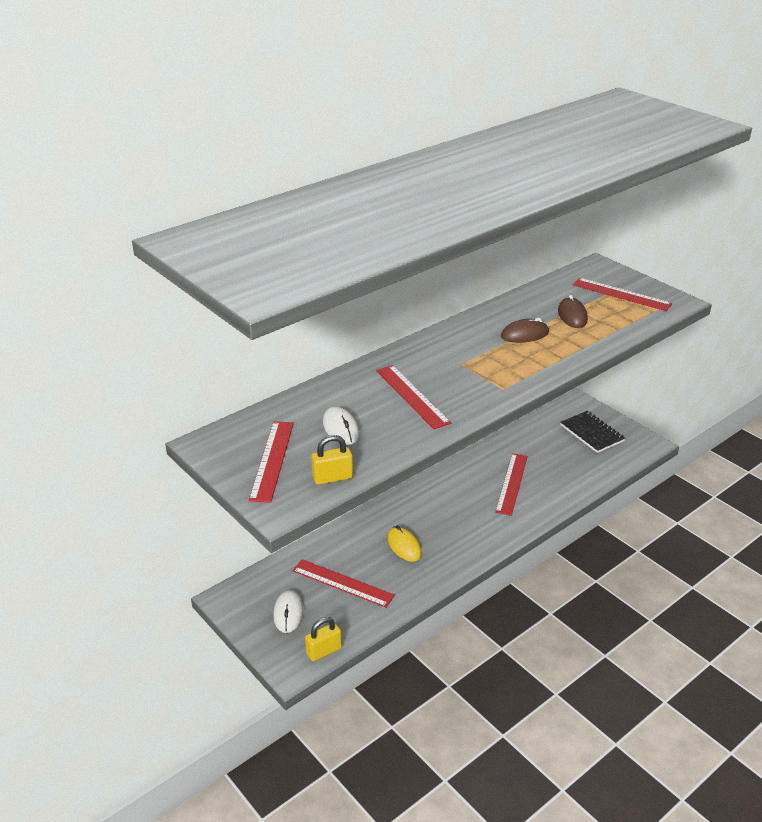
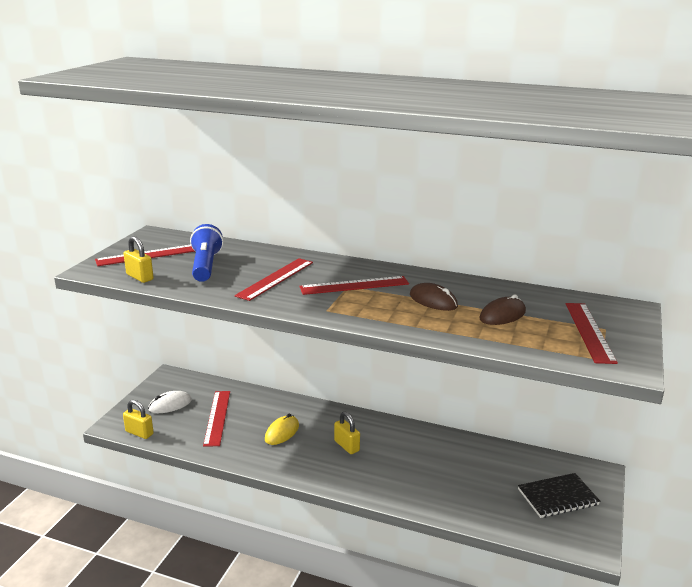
camera: 60 degrees right, 10 degrees down
white mouse [323,406,360,445] -> blue flashlight [190,224,224,282]
red ruler [495,453,528,516] -> red ruler moved to [299,276,409,295]
black notebook [560,411,625,453] -> black notebook turned 45 degrees clockwise [518,473,600,518]
none -> yellow padlock [334,411,360,454]

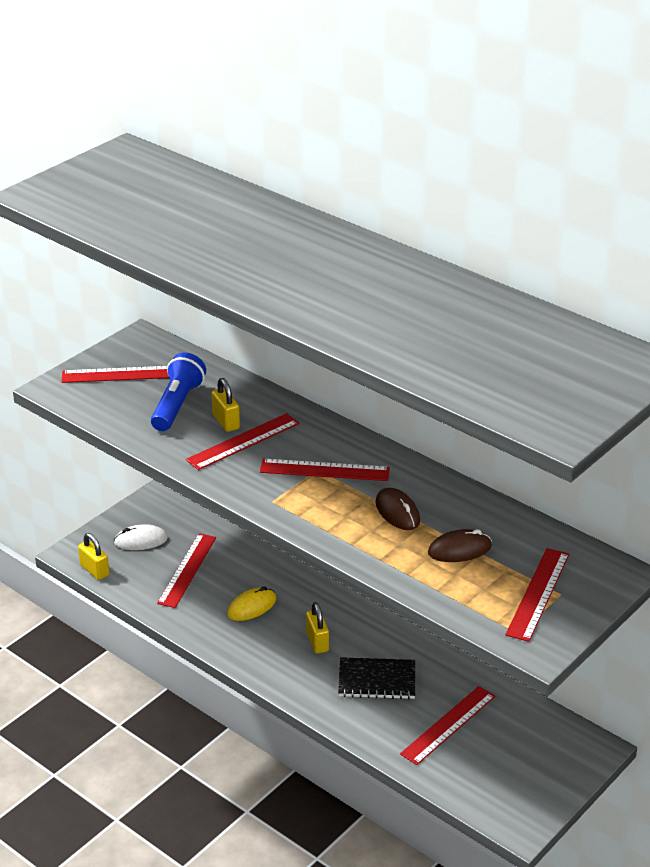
camera: 20 degrees right, 10 degrees up
yellow padlock [124,236,154,283] -> yellow padlock moved to [211,378,240,432]
black notebook [518,473,600,518] -> black notebook moved to [338,657,415,699]
none -> red ruler [400,686,495,765]

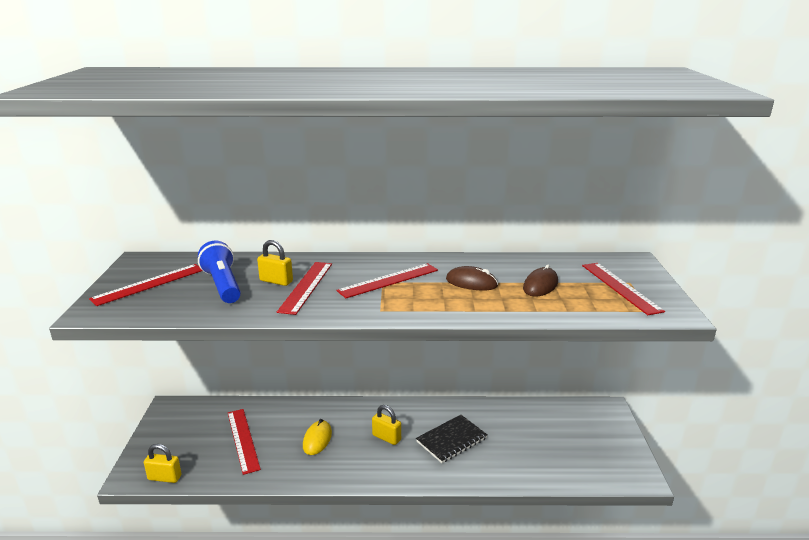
camera: 40 degrees left, 10 degrees down
white mouse [114,524,168,550] -> none
red ruler [400,686,495,765] -> none

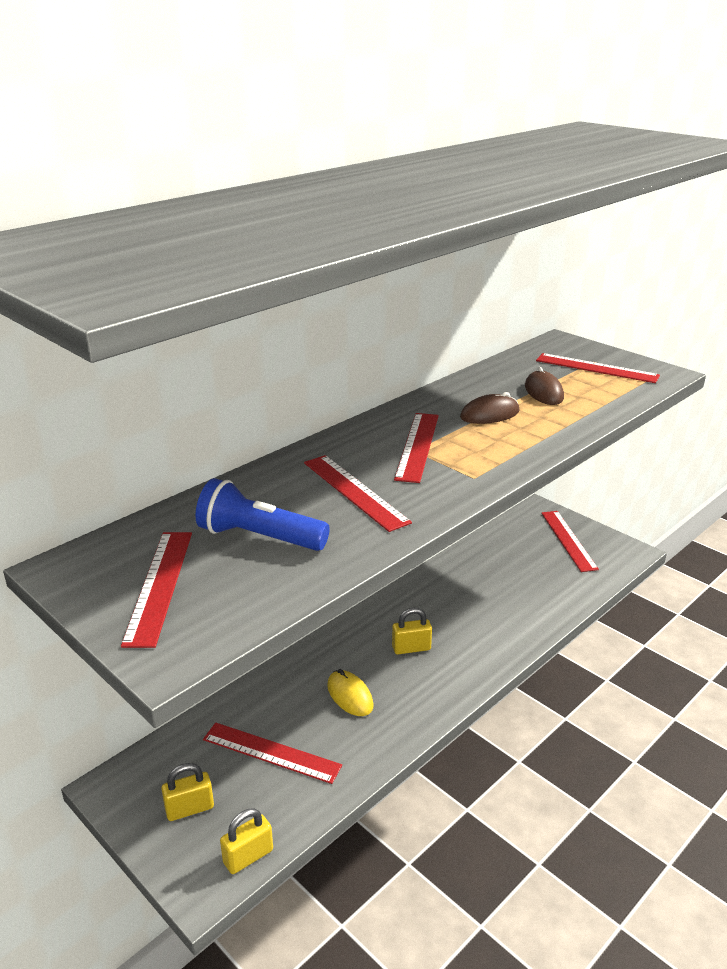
camera: 45 degrees left, 5 degrees up
yellow padlock [257,240,293,286] -> yellow padlock moved to [161,763,214,821]
black notebook [416,415,487,463] -> none
none -> red ruler [541,511,599,572]

